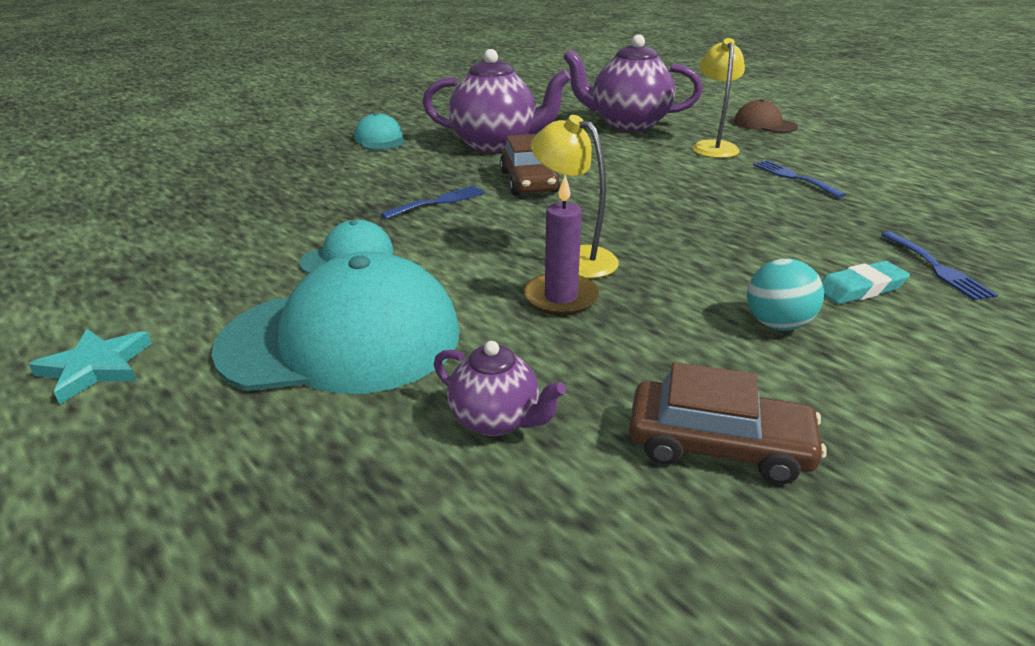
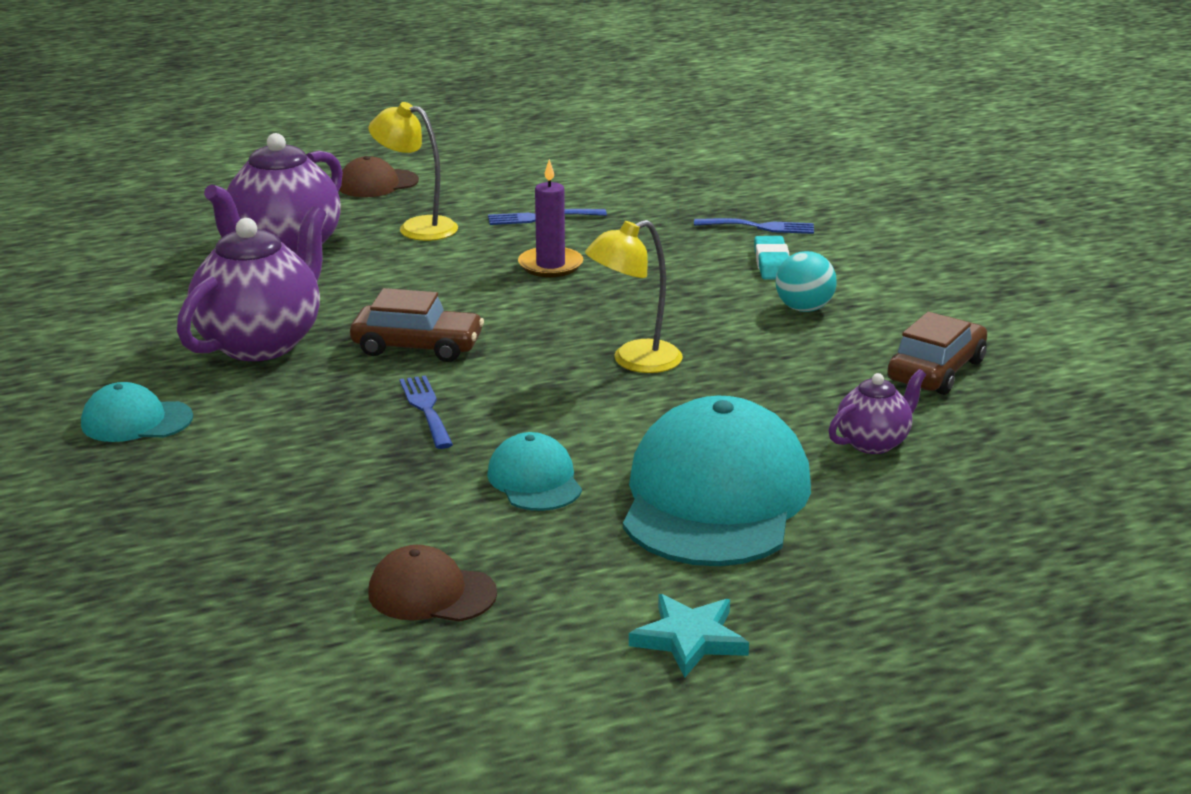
camera: 70 degrees left, 5 degrees down
purple candle [524,175,599,316] -> purple candle moved to [518,159,583,277]
none -> brown cap [368,545,497,622]

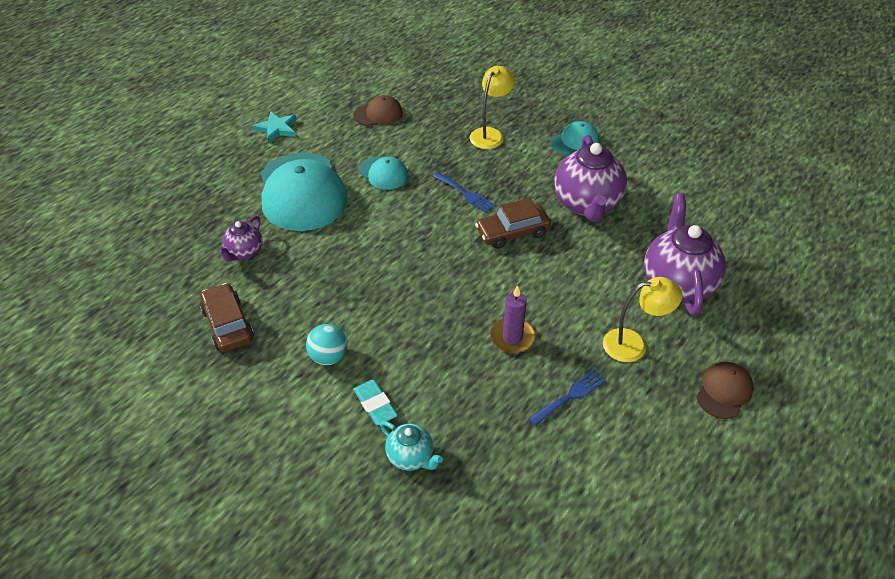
camera: 150 degrees right, 20 degrees up
yellow lamp [585,220,683,373] -> yellow lamp moved to [470,66,515,149]
blue fork [694,218,814,234] -> turquoise teapot [380,421,443,471]
brown car [888,312,987,395] -> brown car turned 150 degrees clockwise [200,283,254,352]

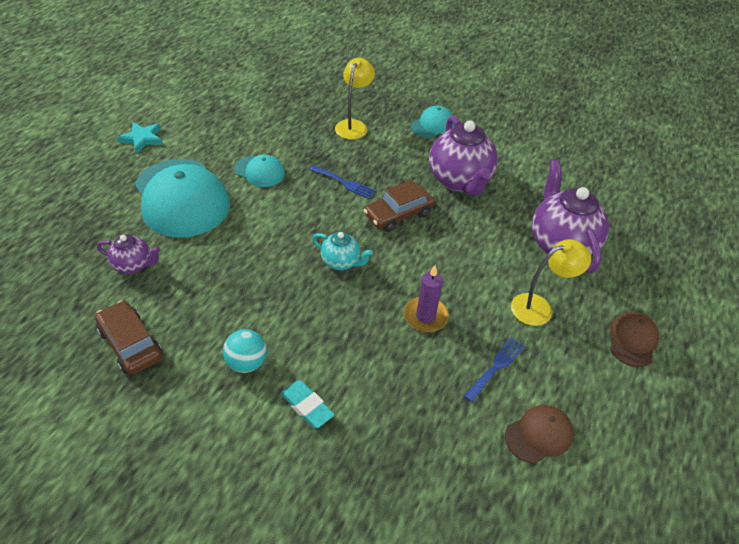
camera: 15 degrees left, 0 degrees up
purple teapot [218,216,262,262] -> purple teapot turned 90 degrees counterclockwise [97,234,160,274]
brown cap [353,95,403,126] -> brown cap moved to [505,405,574,464]
turquoise teapot [380,421,443,471] -> turquoise teapot moved to [312,232,373,270]

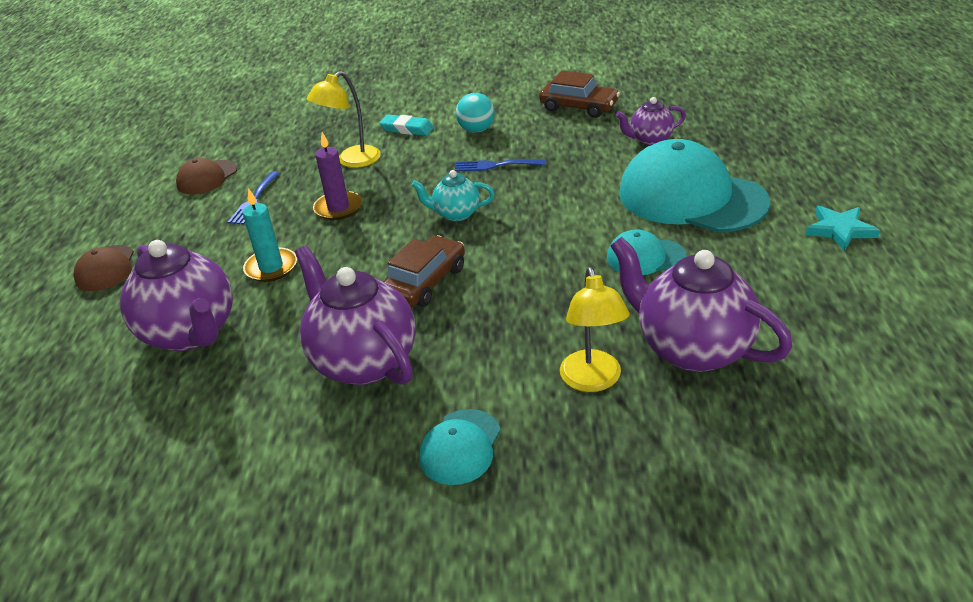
camera: 160 degrees right, 10 degrees down
blue fork [309,165,376,199] -> blue fork moved to [455,159,546,171]
yellow lamp [511,239,591,326] -> yellow lamp moved to [307,71,381,168]
none -> turquoise candle [243,188,297,282]
none -> purple teapot [610,237,793,372]

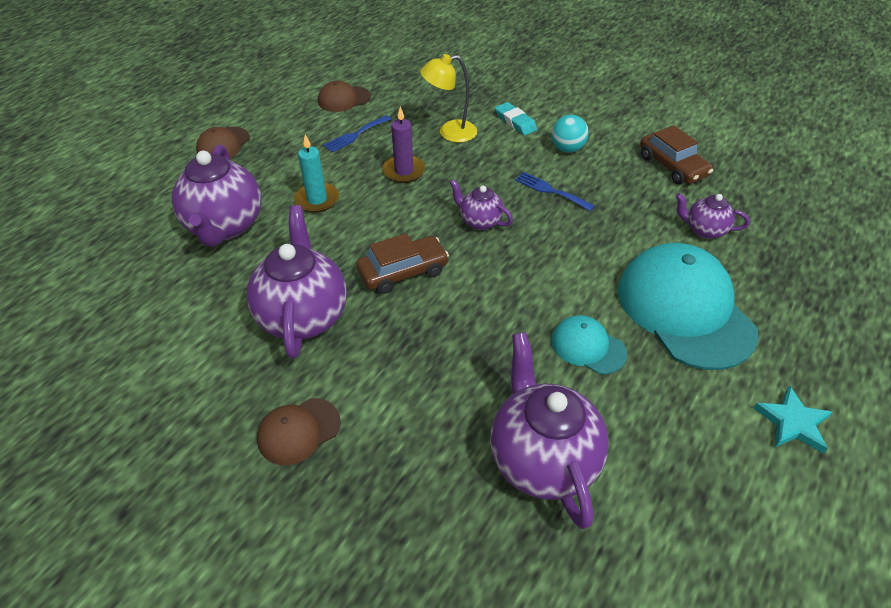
camera: 30 degrees right, 10 degrees up
turquoise teapot [411,170,495,221] -> purple teapot [449,179,513,230]
turquoise cap [419,409,501,485] -> brown cap [257,398,341,465]
yellow lamp [560,267,630,392] -> none

